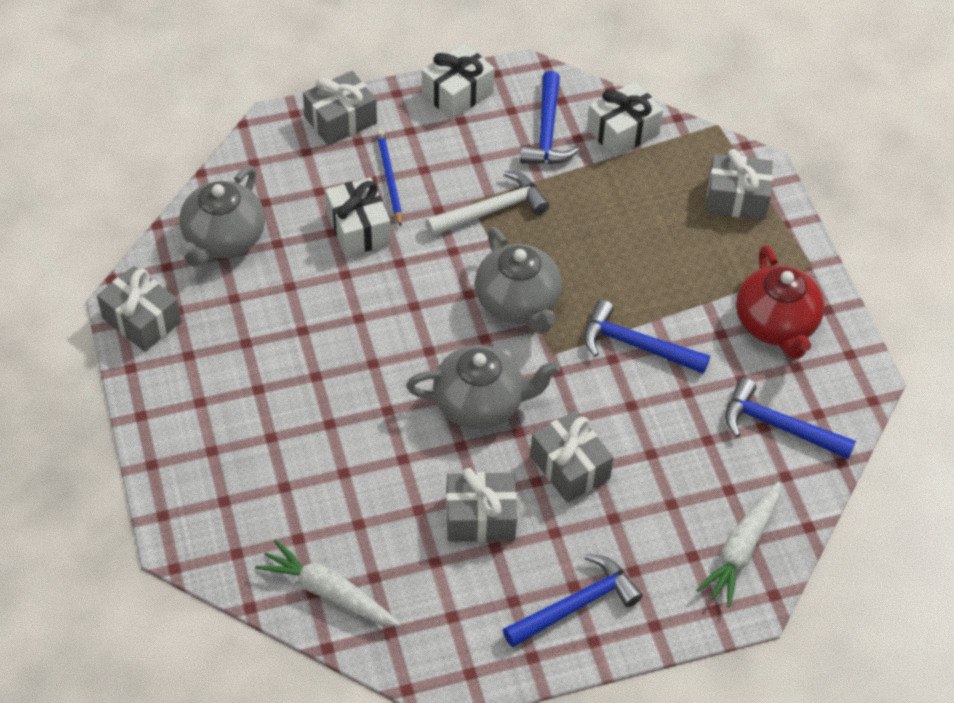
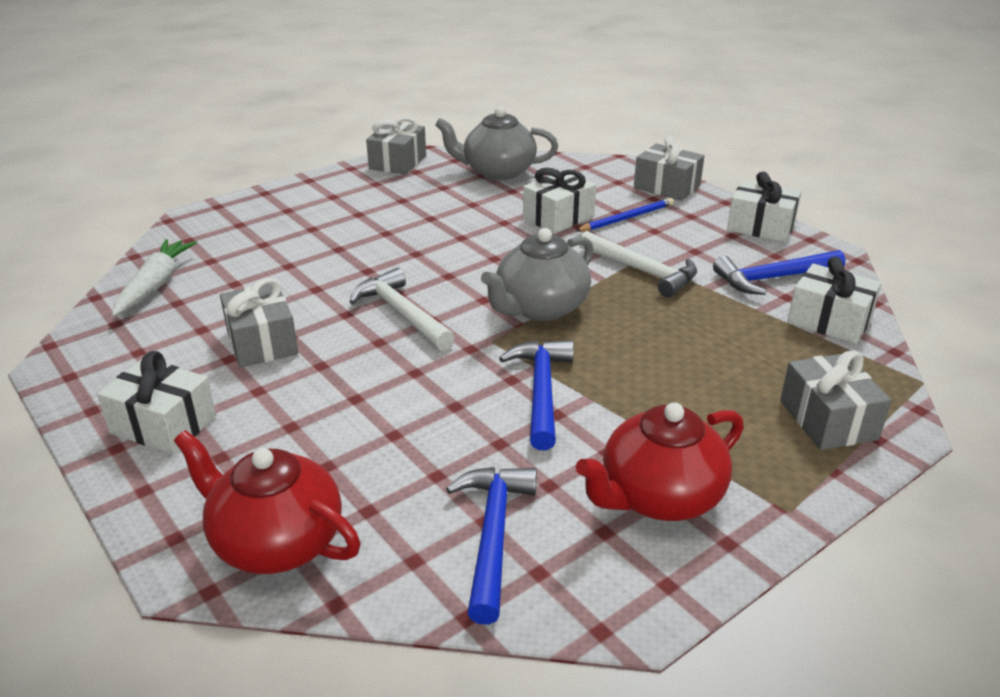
camera: 70 degrees right, 20 degrees down
grey teapot [406,345,560,429] -> white hammer [350,268,455,351]
blue hammer [503,554,643,648] -> white gift [97,351,216,454]
grey gift [530,411,614,503] -> none
white carrot [696,482,780,607] -> red teapot [174,430,360,574]

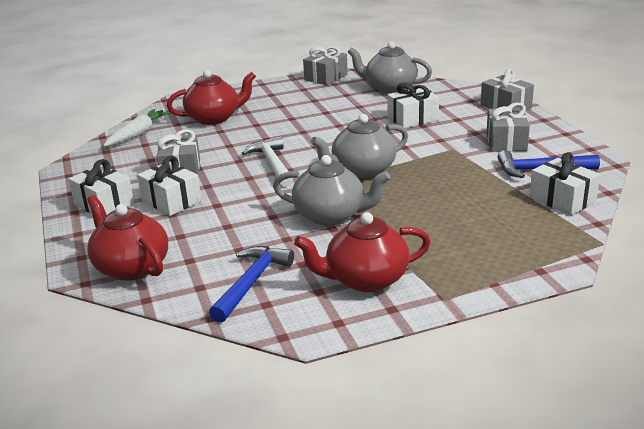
camera: 20 degrees right, 5 degrees down
blue hammer [499,340,574,450] -> grey teapot [273,155,390,226]
blue pencil [576,198,674,231] -> none
white hammer [579,231,697,297] -> none
white gift [727,172,801,242] -> white gift moved to [137,156,202,216]
grey gift [780,350,892,450] -> grey gift moved to [486,102,530,152]
none -> red teapot [167,70,256,125]

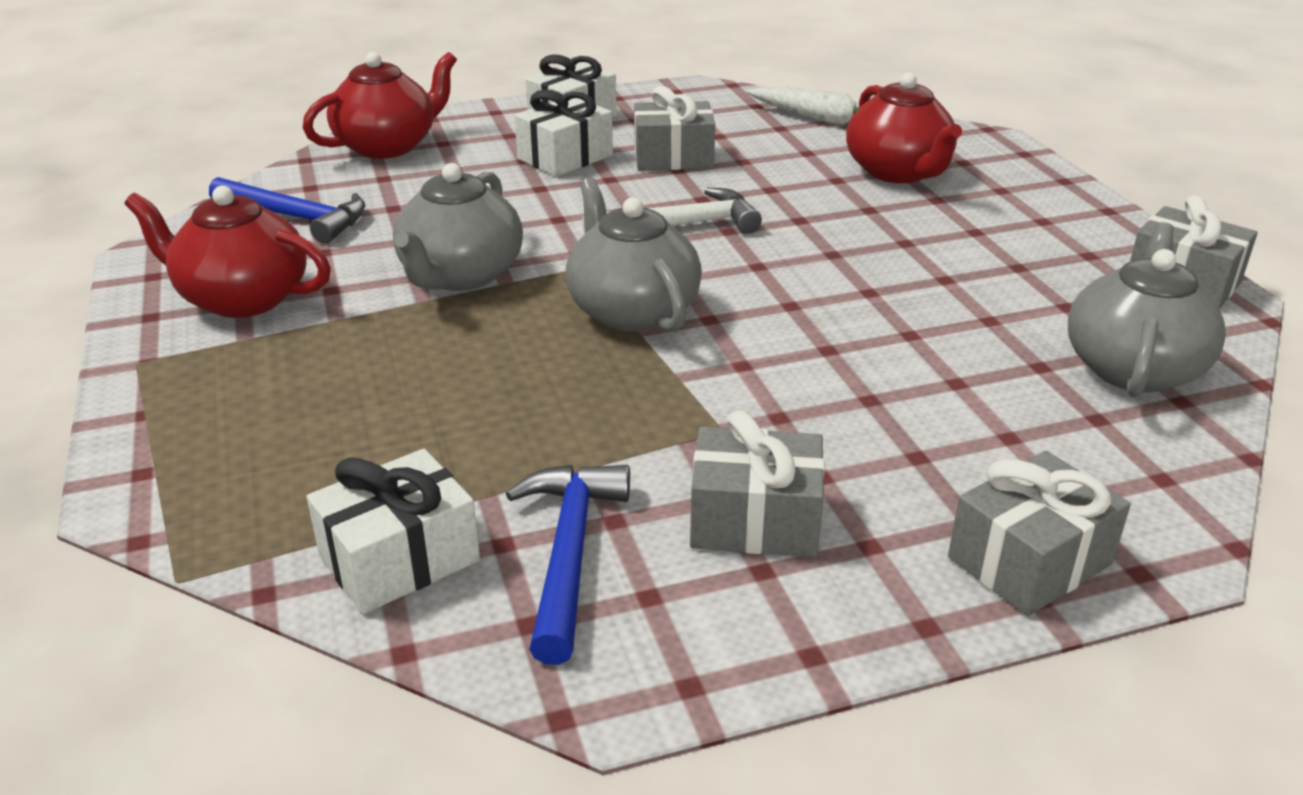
camera: 90 degrees right, 5 degrees up
red teapot [294,212,431,292] -> red teapot turned 60 degrees counterclockwise [125,186,331,318]
white gift [387,83,439,128] -> none

